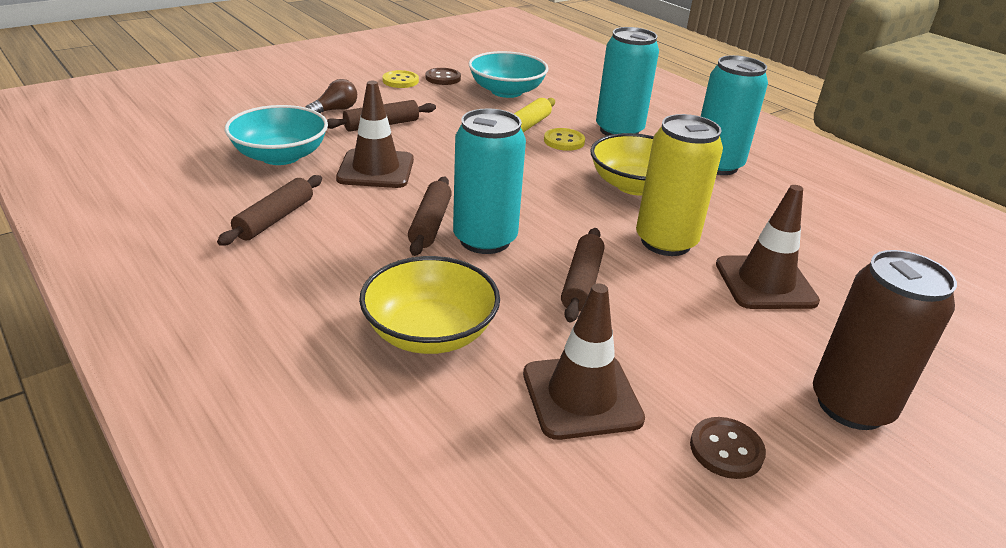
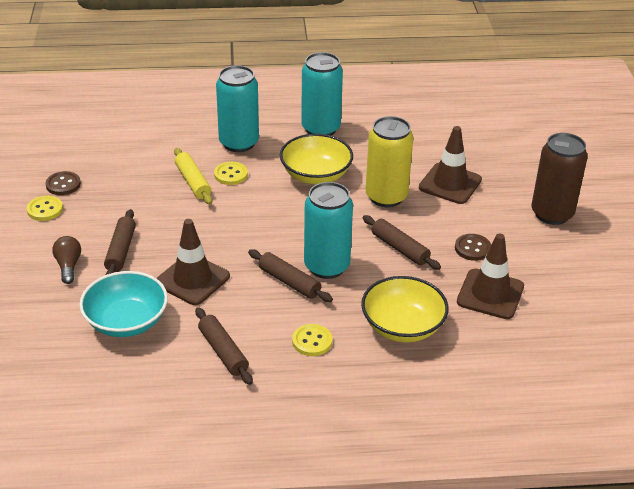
camera: 55 degrees left, 5 degrees up
turquoise bowl [468,51,548,98] -> none
brown button [690,417,766,479] -> brown button moved to [455,234,491,261]
none -> yellow button [292,324,332,356]

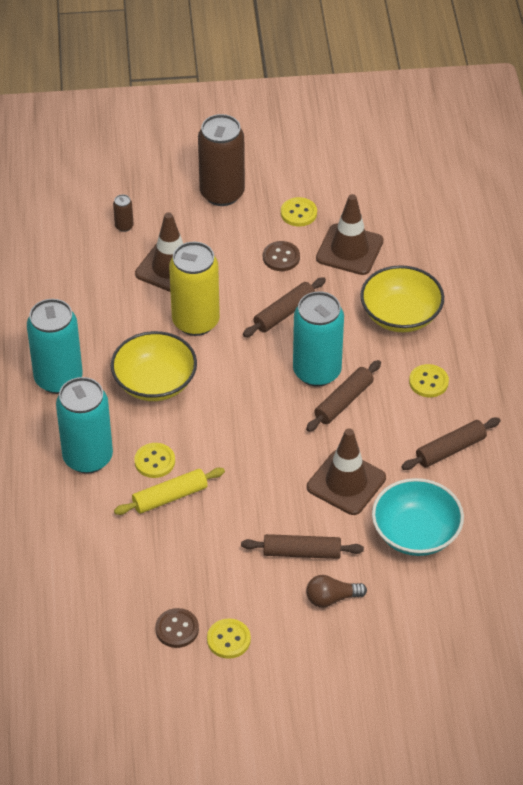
camera: 90 degrees left, 10 degrees up
none -> brown can [113,194,134,232]
none -> yellow button [281,197,317,227]

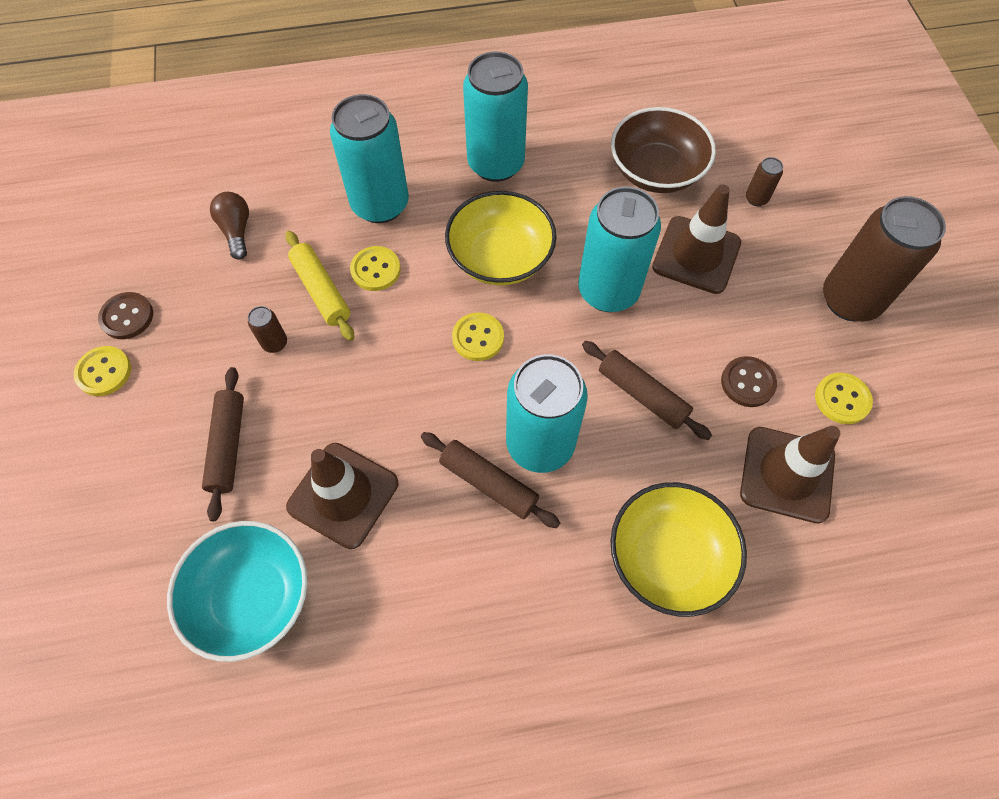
camera: 85 degrees right, 15 degrees up
yellow can [169,242,220,336] -> turquoise can [578,187,661,312]
brown light bulb [306,575,367,607] -> brown light bulb moved to [210,192,249,260]
brown rolling pin [402,418,501,470] -> none
yellow button [409,364,449,397] -> yellow button moved to [452,312,504,361]
none -> brown can [248,306,287,353]
none -> brown bowl [611,107,716,193]

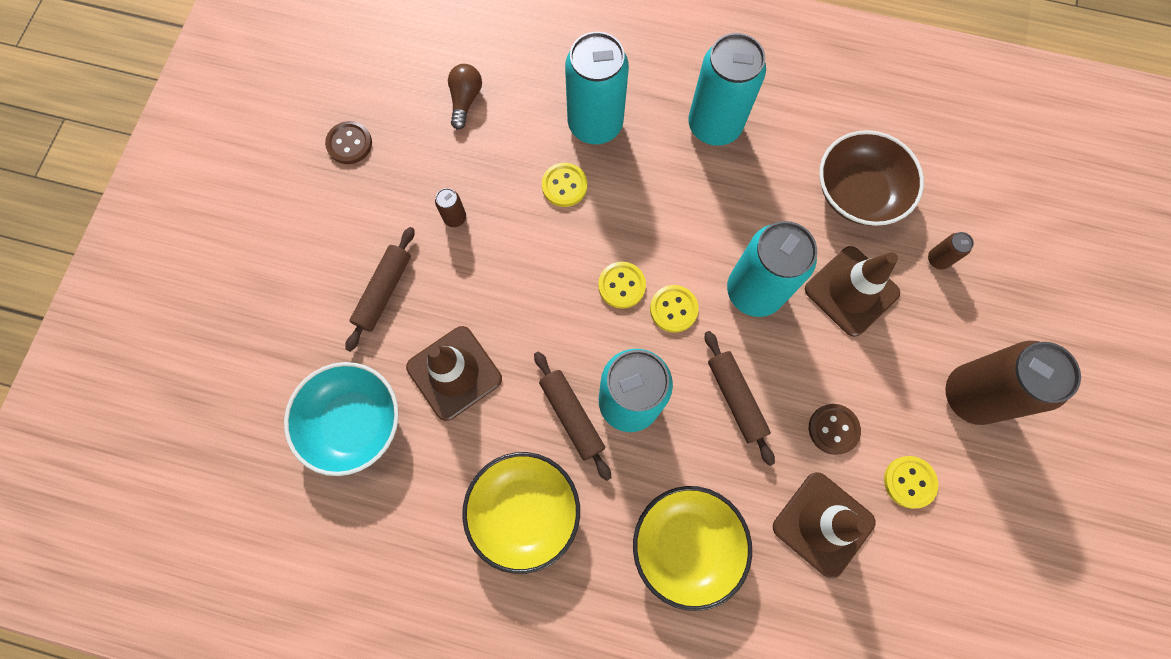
camera: 25 degrees right, 10 degrees up
yellow button [74,346,131,396] -> yellow button moved to [650,285,699,333]
yellow rolling pin [285,231,354,341] -> none
yellow bowl [445,191,557,285] -> yellow bowl moved to [462,452,580,574]

